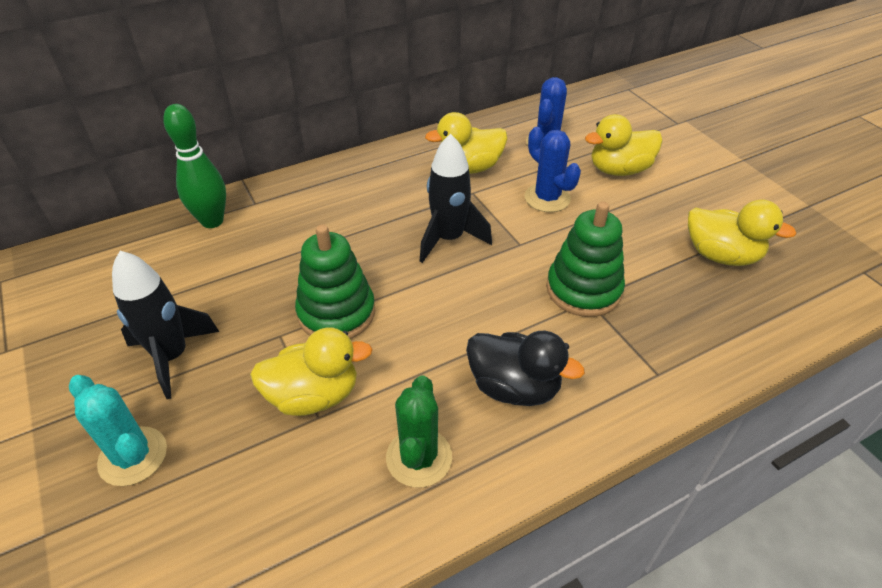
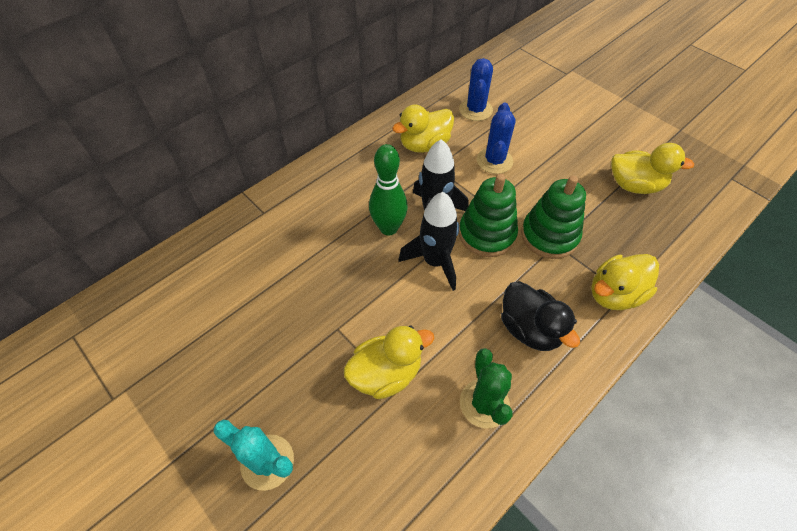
camera: 15 degrees left, 10 degrees up
black rocket [112,251,219,399] -> black rocket moved to [398,192,459,291]
green bowling pin [163,104,226,228] -> green bowling pin moved to [369,144,408,235]
green stacking toy [295,225,375,339] -> green stacking toy moved to [459,174,518,257]
black duck [466,331,585,406] -> black duck turned 45 degrees clockwise [501,281,580,351]
blue cactus [525,127,581,212] -> blue cactus turned 60 degrees clockwise [477,102,515,174]
yellow duck [585,114,663,176] -> yellow duck moved to [591,254,659,310]

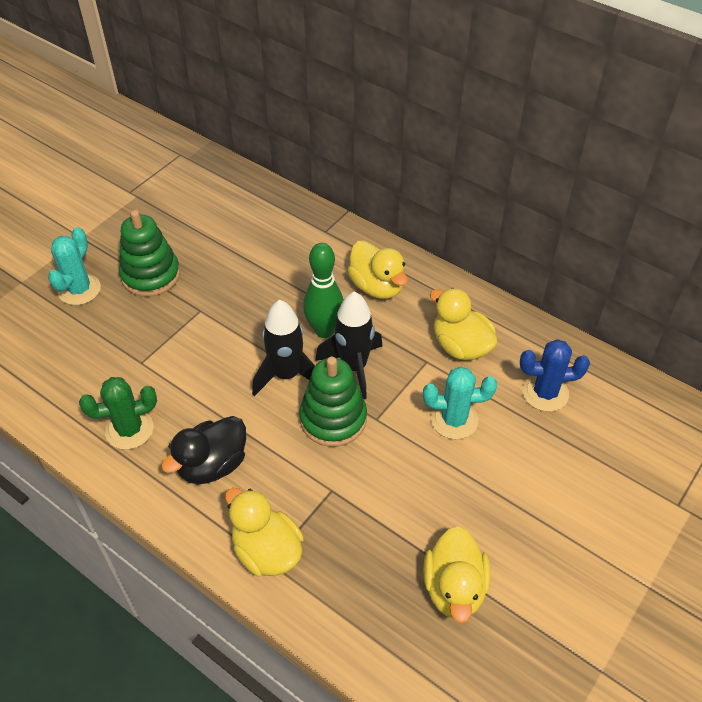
camera: 80 degrees right, 5 degrees down
yellow duck [344,325,434,399] -> yellow duck moved to [347,241,408,299]
blue cactus [477,102,515,174] -> turquoise cactus [423,367,497,439]
green stacking toy [521,176,586,259] -> green stacking toy moved to [119,210,180,297]

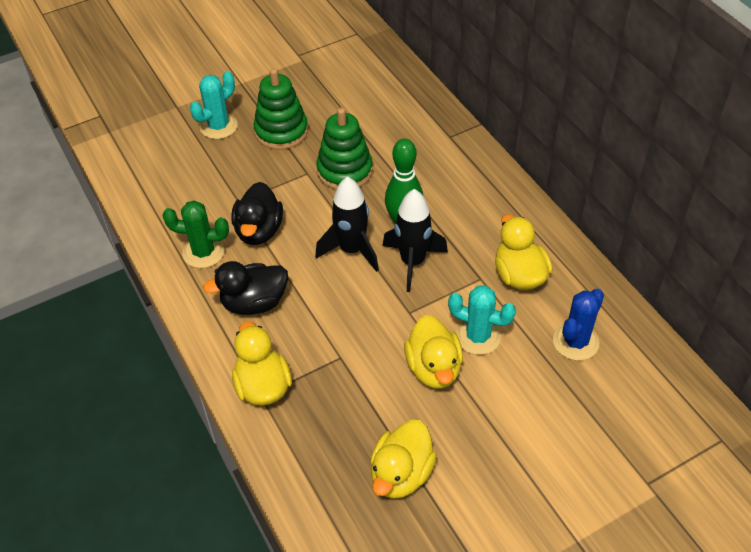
camera: 25 degrees right, 0 degrees up
green stacking toy [299,357,367,447] -> green stacking toy moved to [316,108,373,190]
yellow duck [347,241,408,299] -> yellow duck moved to [404,315,463,389]
blue cactus [520,339,590,412] -> blue cactus turned 75 degrees counterclockwise [553,289,604,361]
none -> black duck [231,182,283,245]

